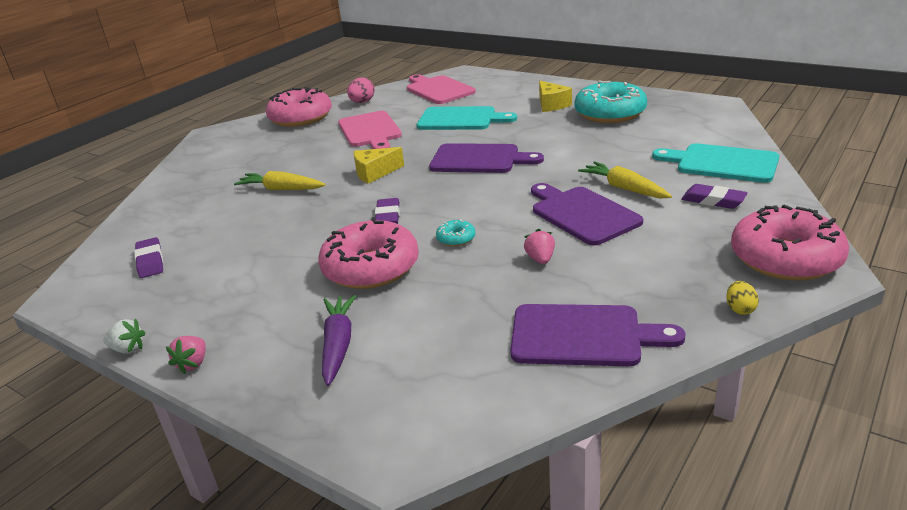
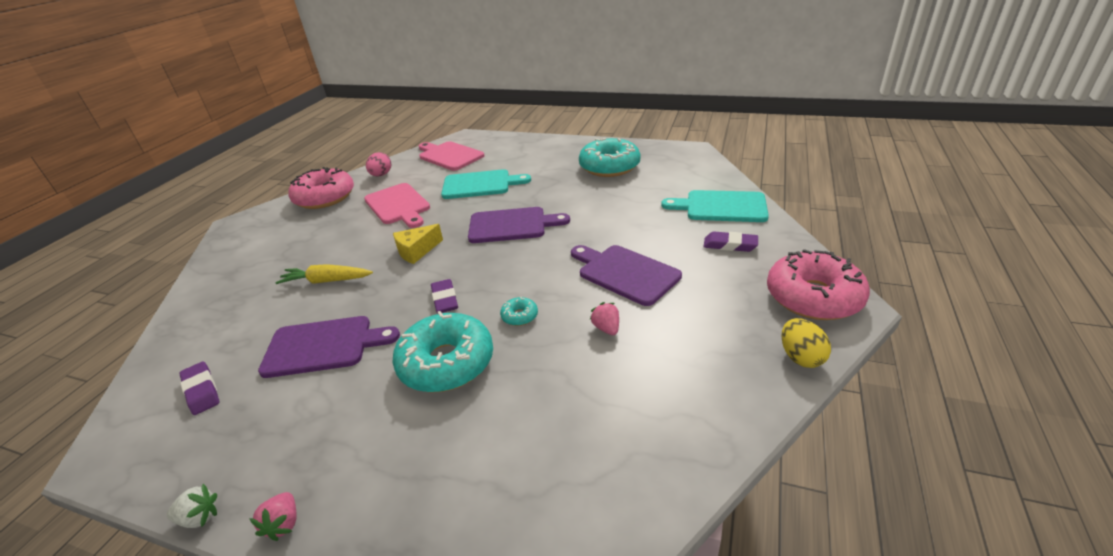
camera: 15 degrees left, 5 degrees up
pink donut [319,217,419,289] -> turquoise donut [393,311,493,393]
purple carrot [322,295,356,386] -> none
purple cutting board [510,304,686,366] -> purple cutting board moved to [258,316,400,378]
yellow cheese [539,81,572,112] -> none
yellow carrot [578,161,672,198] -> none
yellow egg [726,281,759,315] -> yellow egg [782,318,831,368], size x1.56

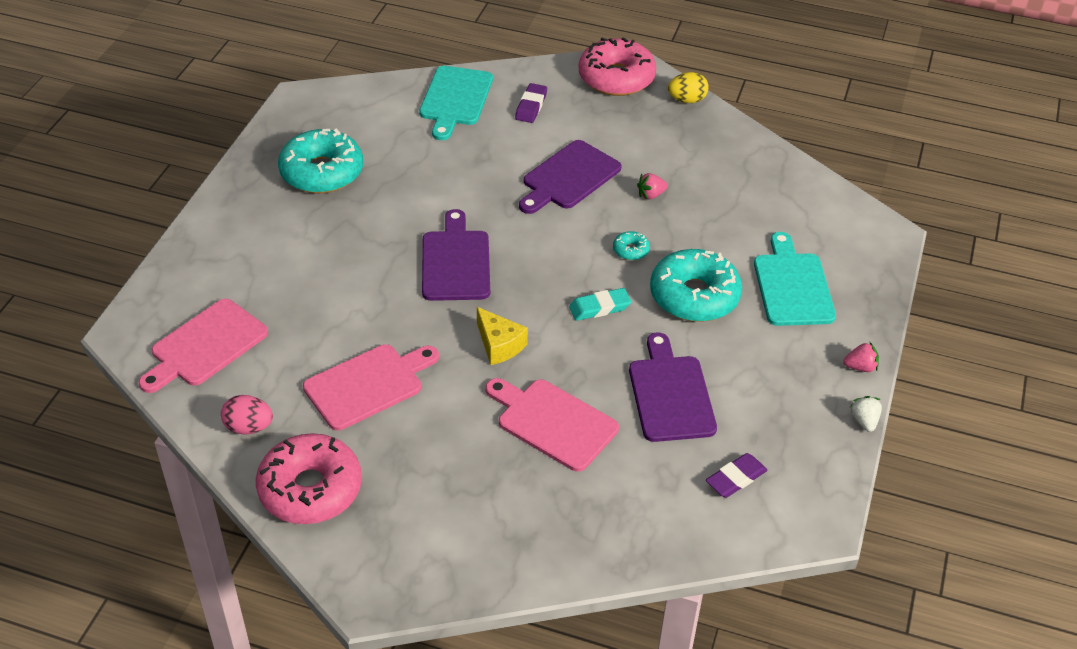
camera: 95 degrees left, 10 degrees up
yellow carrot [275,264,373,284] -> pink cutting board [486,378,619,472]
purple eraser [431,279,458,313] -> turquoise eraser [569,288,631,321]
turquoise cutting board [441,169,531,199] -> turquoise cutting board moved to [754,232,836,326]

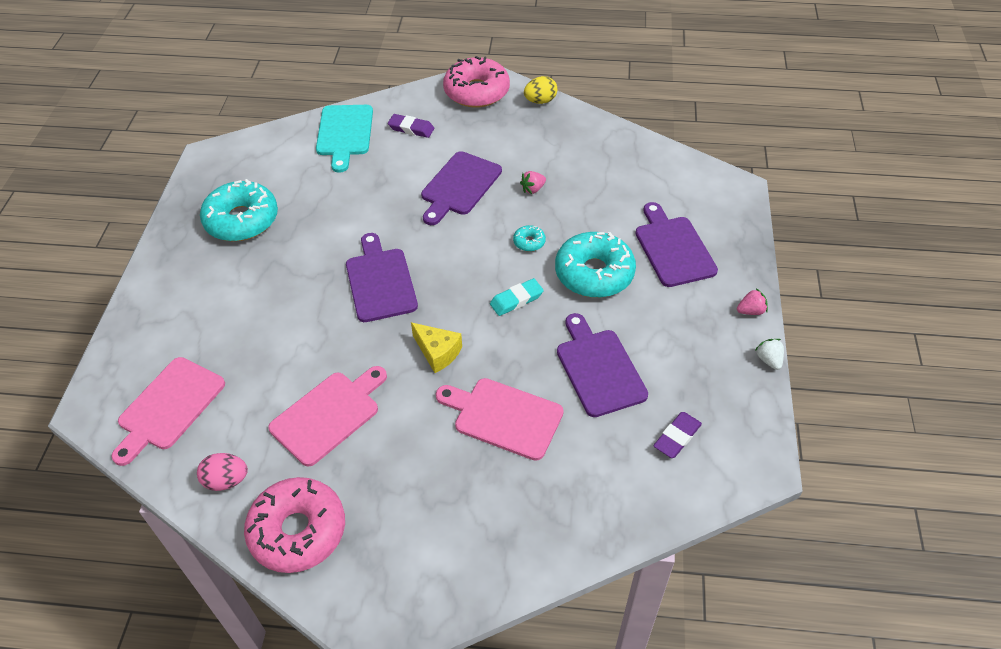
camera: 10 degrees left, 5 degrees up
purple eraser [515,83,547,123] -> purple eraser turned 75 degrees counterclockwise [388,114,434,138]
turquoise cutting board [754,232,836,326] -> purple cutting board [635,202,718,287]

